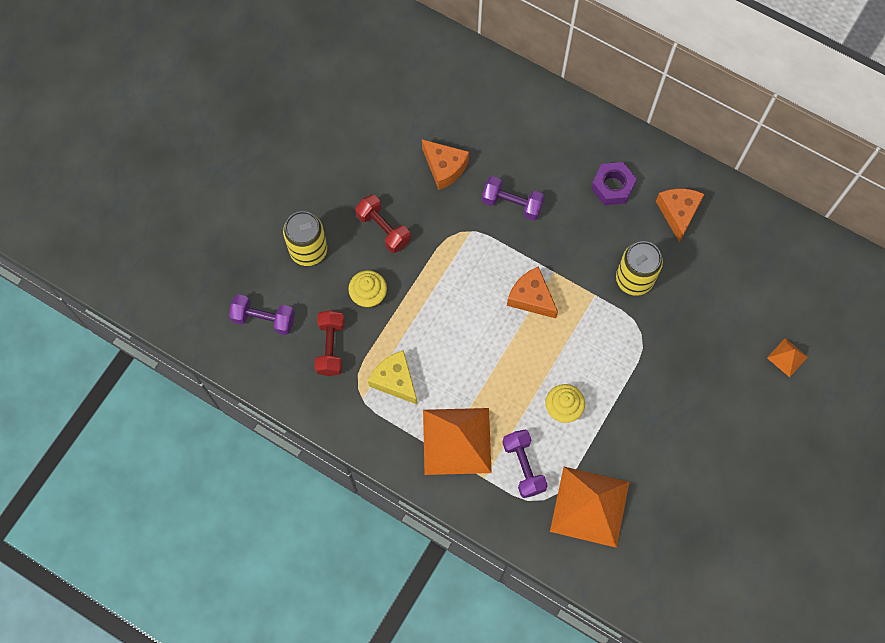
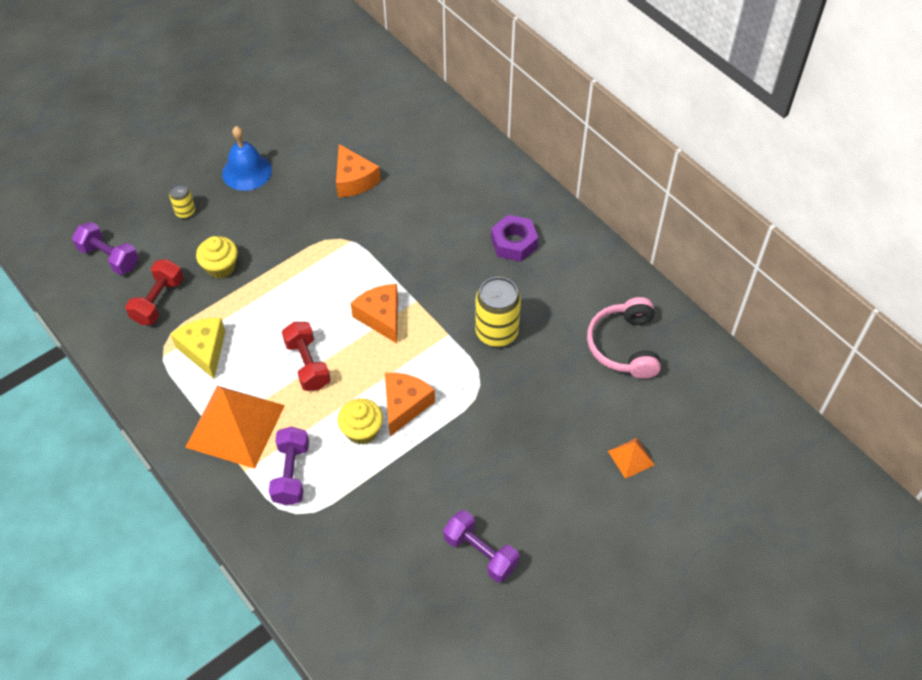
camera: 20 degrees right, 15 degrees down
yellow can [283,211,327,266] -> yellow can [169,184,195,219], size x0.51
red dumbbell [355,195,411,253] -> red dumbbell moved to [282,322,331,391]
purple dumbbell [482,176,545,221] -> purple dumbbell moved to [443,510,519,582]
orange pyramid [550,467,629,548] -> none
orange cheese [656,188,704,243] -> orange cheese moved to [385,373,435,436]
none -> blue bell [222,126,272,191]
none -> pink headphones [587,297,661,379]

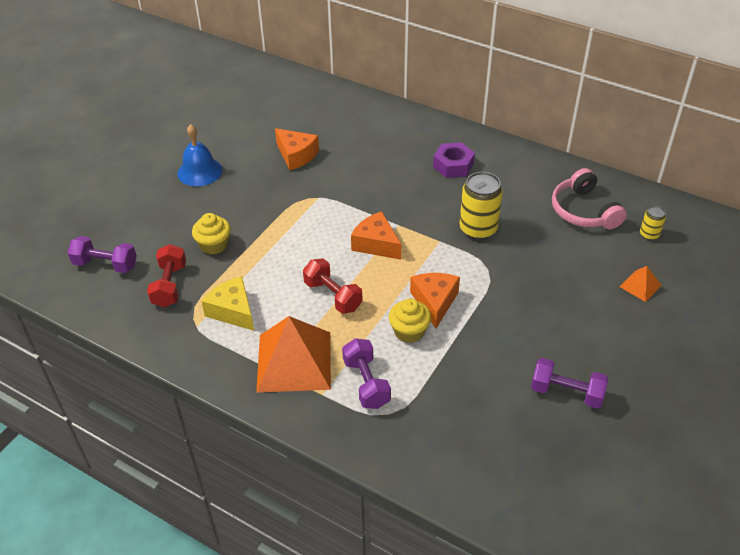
camera: 20 degrees left, 10 degrees down
yellow can [169,184,195,219] -> yellow can moved to [640,206,666,240]

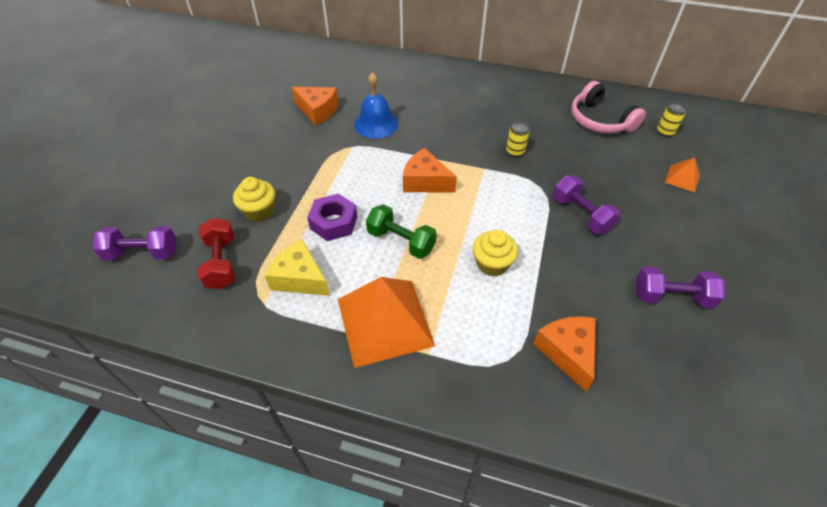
camera: 15 degrees left, 5 degrees up
blue bell [177,124,223,186] -> blue bell moved to [354,72,398,138]
red dumbbell [303,258,363,314] -> green dumbbell [366,204,436,259]
purple dumbbell [342,338,391,409] -> purple dumbbell moved to [553,175,620,234]
orange cheese [410,273,460,328] -> orange cheese moved to [533,316,596,391]
purple nut [433,142,475,178] -> purple nut moved to [307,194,357,241]
yellow can [459,172,503,240] -> yellow can [506,122,529,157], size x0.51

